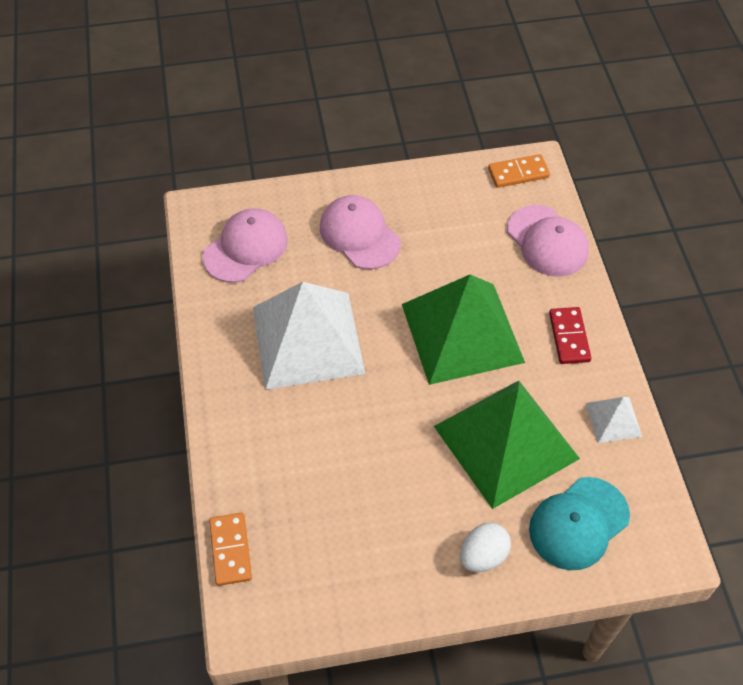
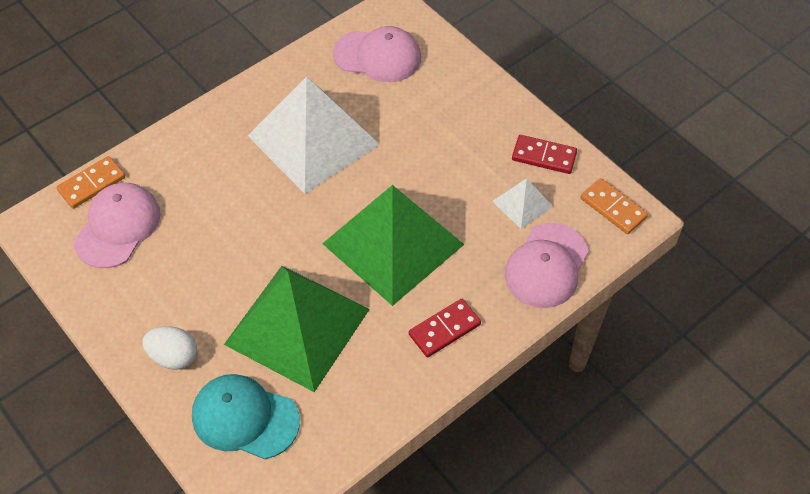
camera: 60 degrees right, 0 degrees up
pink cap [320,195,401,269] -> pink cap moved to [74,183,161,268]
white pyramid [586,397,642,443] -> white pyramid moved to [492,178,553,229]
none -> red domino [512,135,577,174]

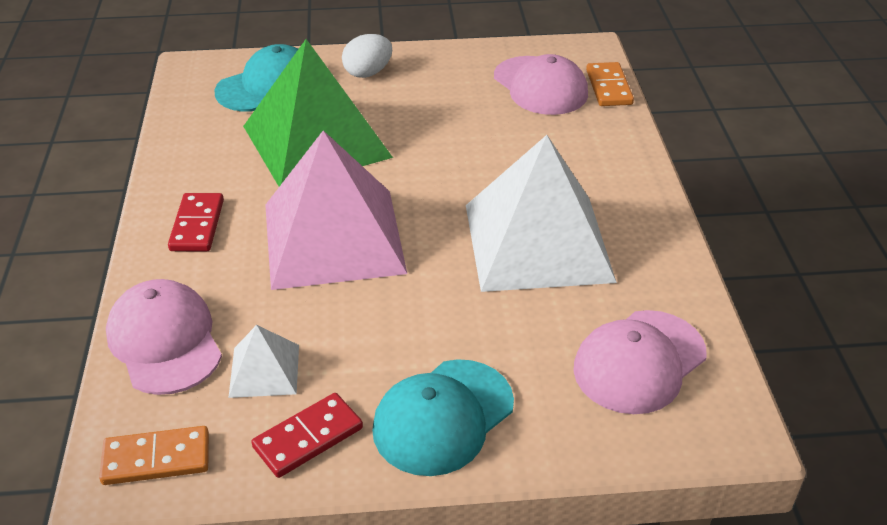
camera: 125 degrees right, 15 degrees down
green pyramid [322,185,465,306] -> pink pyramid [265,130,407,290]
none -> turquoise cap [372,359,514,476]

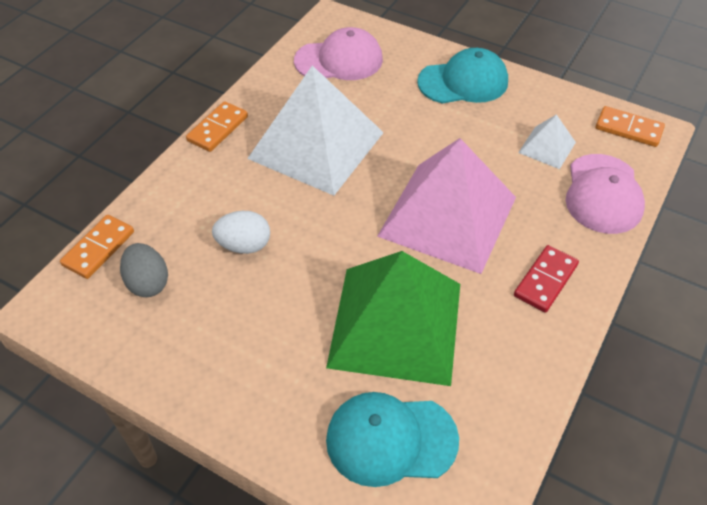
camera: 145 degrees left, 10 degrees up
red domino [251,393,363,478] -> none
white egg [342,34,392,78] -> white egg moved to [212,211,270,254]
pink cap [494,54,588,115] -> grey egg [120,243,168,297]
none -> orange domino [186,101,248,152]

